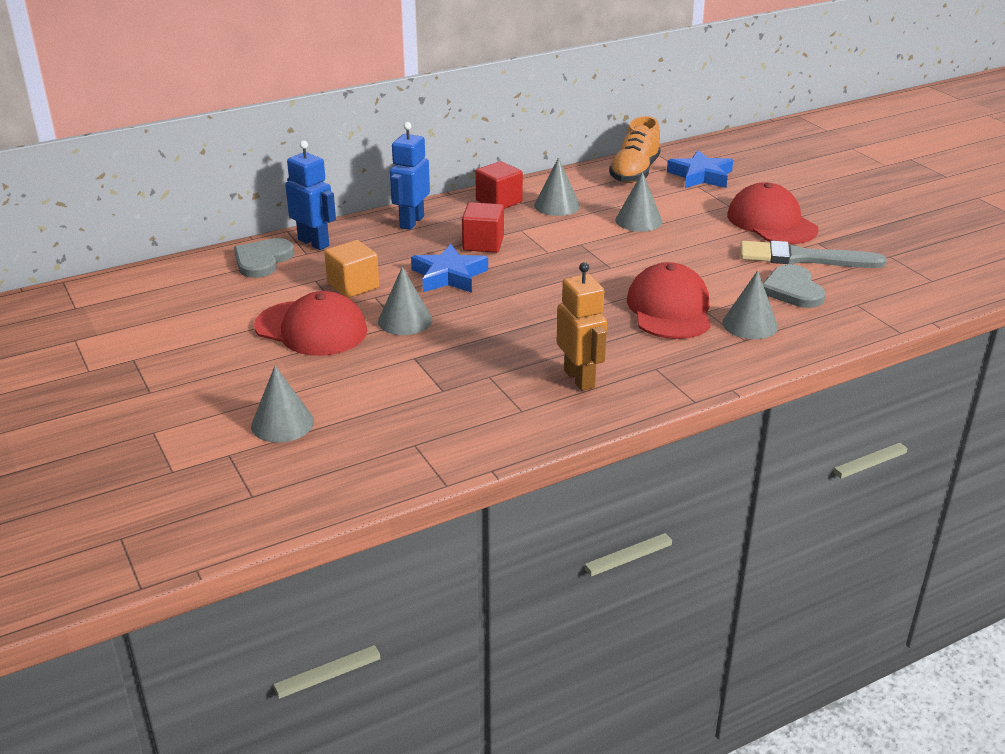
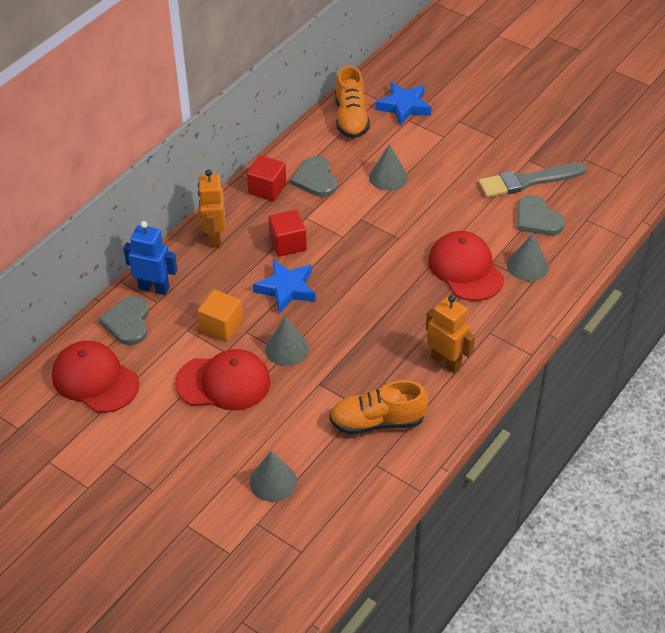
camera: 25 degrees left, 15 degrees up
blue robot [390,122,430,230] -> orange robot [198,169,225,247]
grey cone [534,157,580,216] -> grey heart [290,156,337,197]
red cap [727,182,819,244] -> red cap moved to [52,341,140,413]
none -> orange shoe [329,380,428,435]

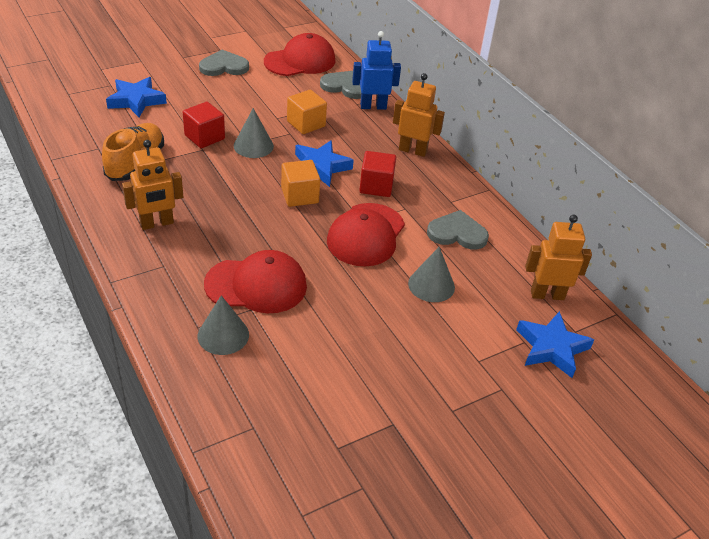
camera: 110 degrees right, 5 degrees down
blue robot [123,221,177,295] -> blue robot turned 135 degrees counterclockwise [352,31,401,110]
red cap [175,349,271,411] -> red cap moved to [327,203,405,267]
red cube [247,155,286,201] -> red cube moved to [183,102,225,148]
grey cone [250,451,297,502] -> blue star [106,77,167,117]
orange shoe [335,66,370,138] -> orange robot [525,215,592,300]
grey brush [478,163,587,198] -> none
grey heart [517,195,565,235] -> grey heart moved to [199,50,249,76]
none -> orange cube [281,160,320,207]

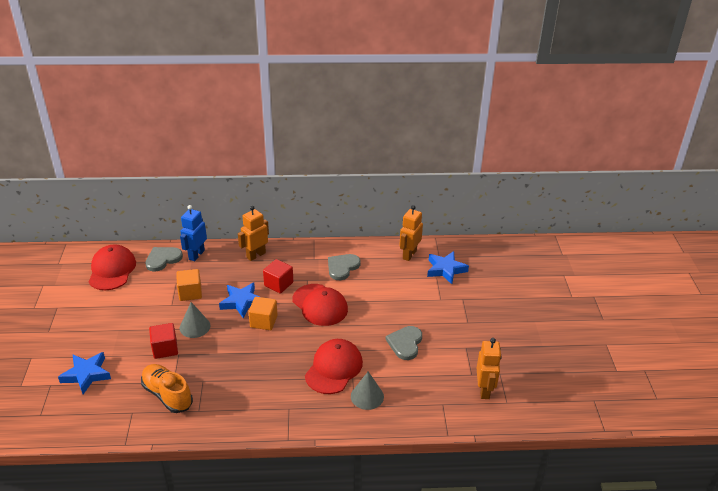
camera: 60 degrees left, 5 degrees down
orange robot [122,140,183,230] -> orange robot moved to [477,338,502,399]
grey heart [199,50,249,76] -> grey heart moved to [386,326,422,360]
grey cone [408,247,455,302] -> none

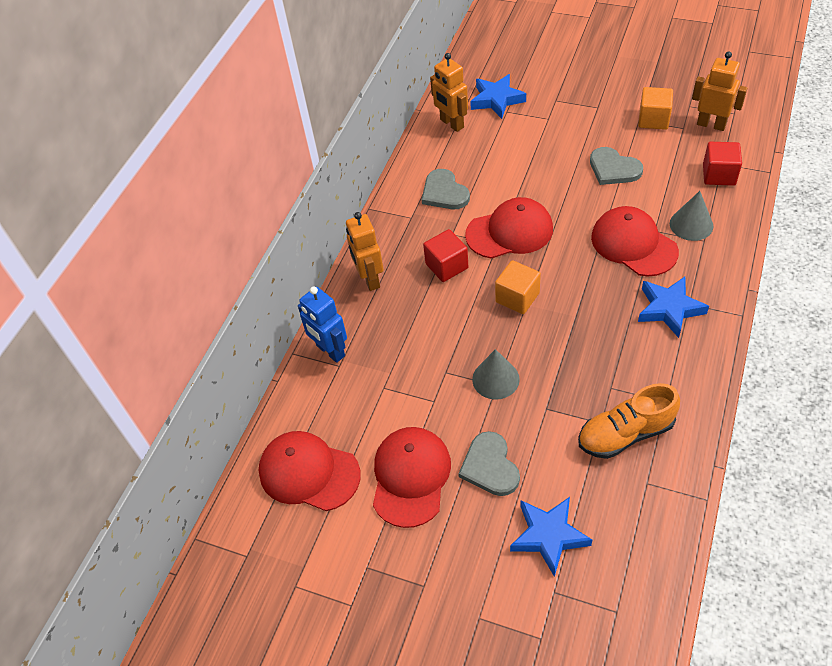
camera: 60 degrees left, 15 degrees up
grey heart [145,247,183,272] -> grey heart moved to [458,431,520,496]
red cube [149,323,178,359] -> red cube moved to [703,142,742,186]
orange cube [176,269,202,301] -> orange cube moved to [638,87,673,130]
blue star [219,282,260,318] -> blue star moved to [638,277,709,338]
none -> red cap [373,427,451,528]

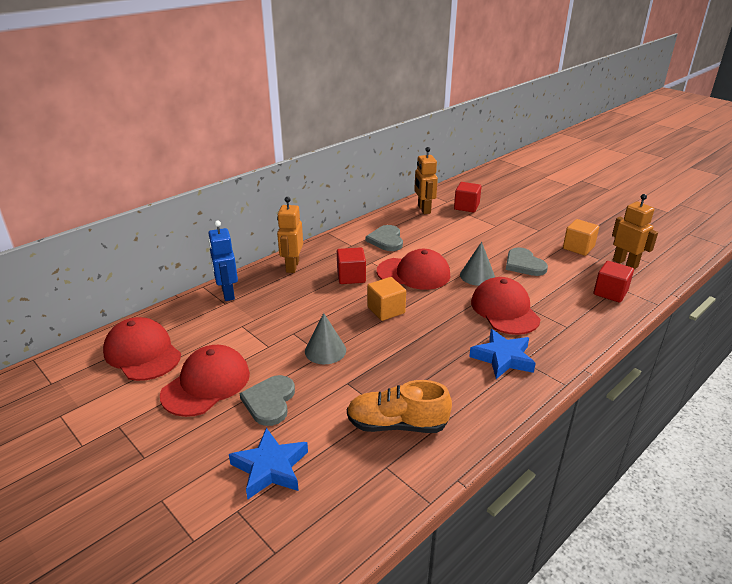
camera: 20 degrees right, 20 degrees down
blue star [470,74,526,119] -> red cube [454,182,482,213]
grey cone [670,191,713,241] -> grey cone moved to [460,242,495,286]

